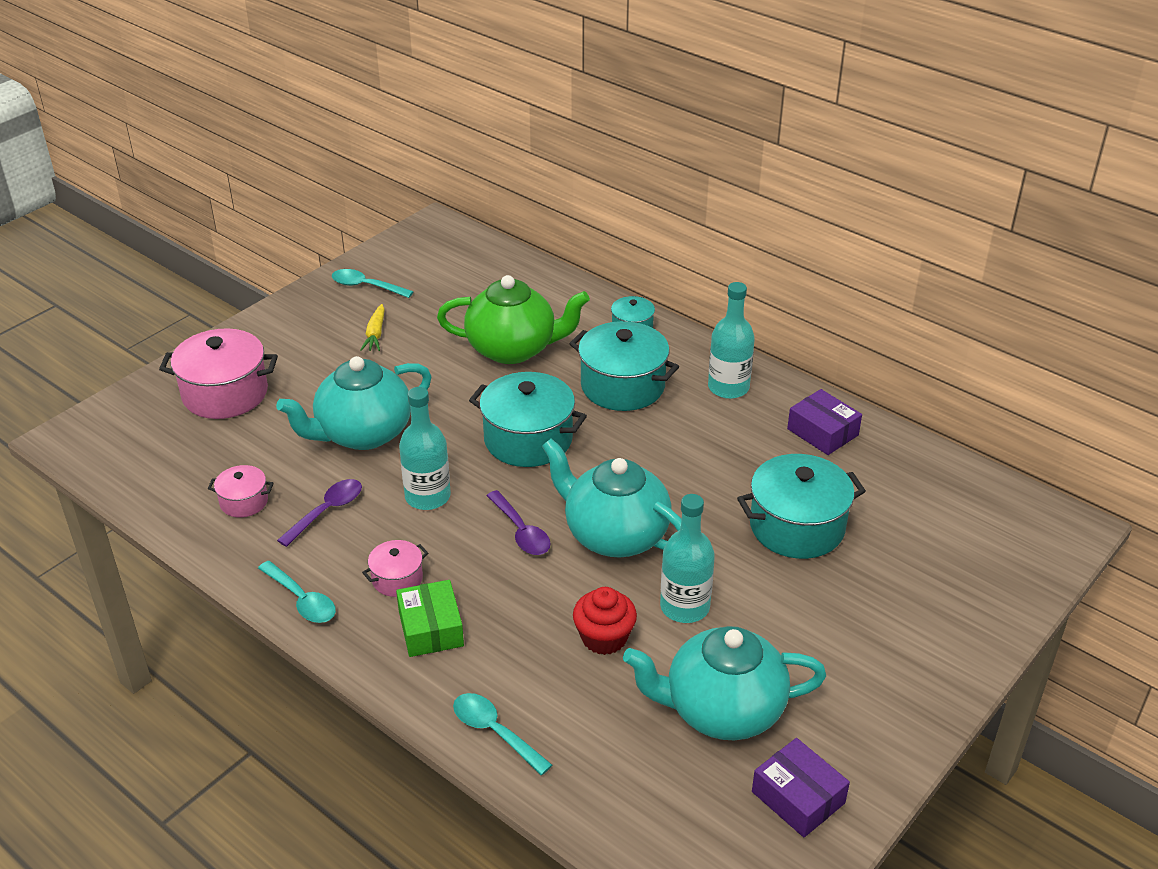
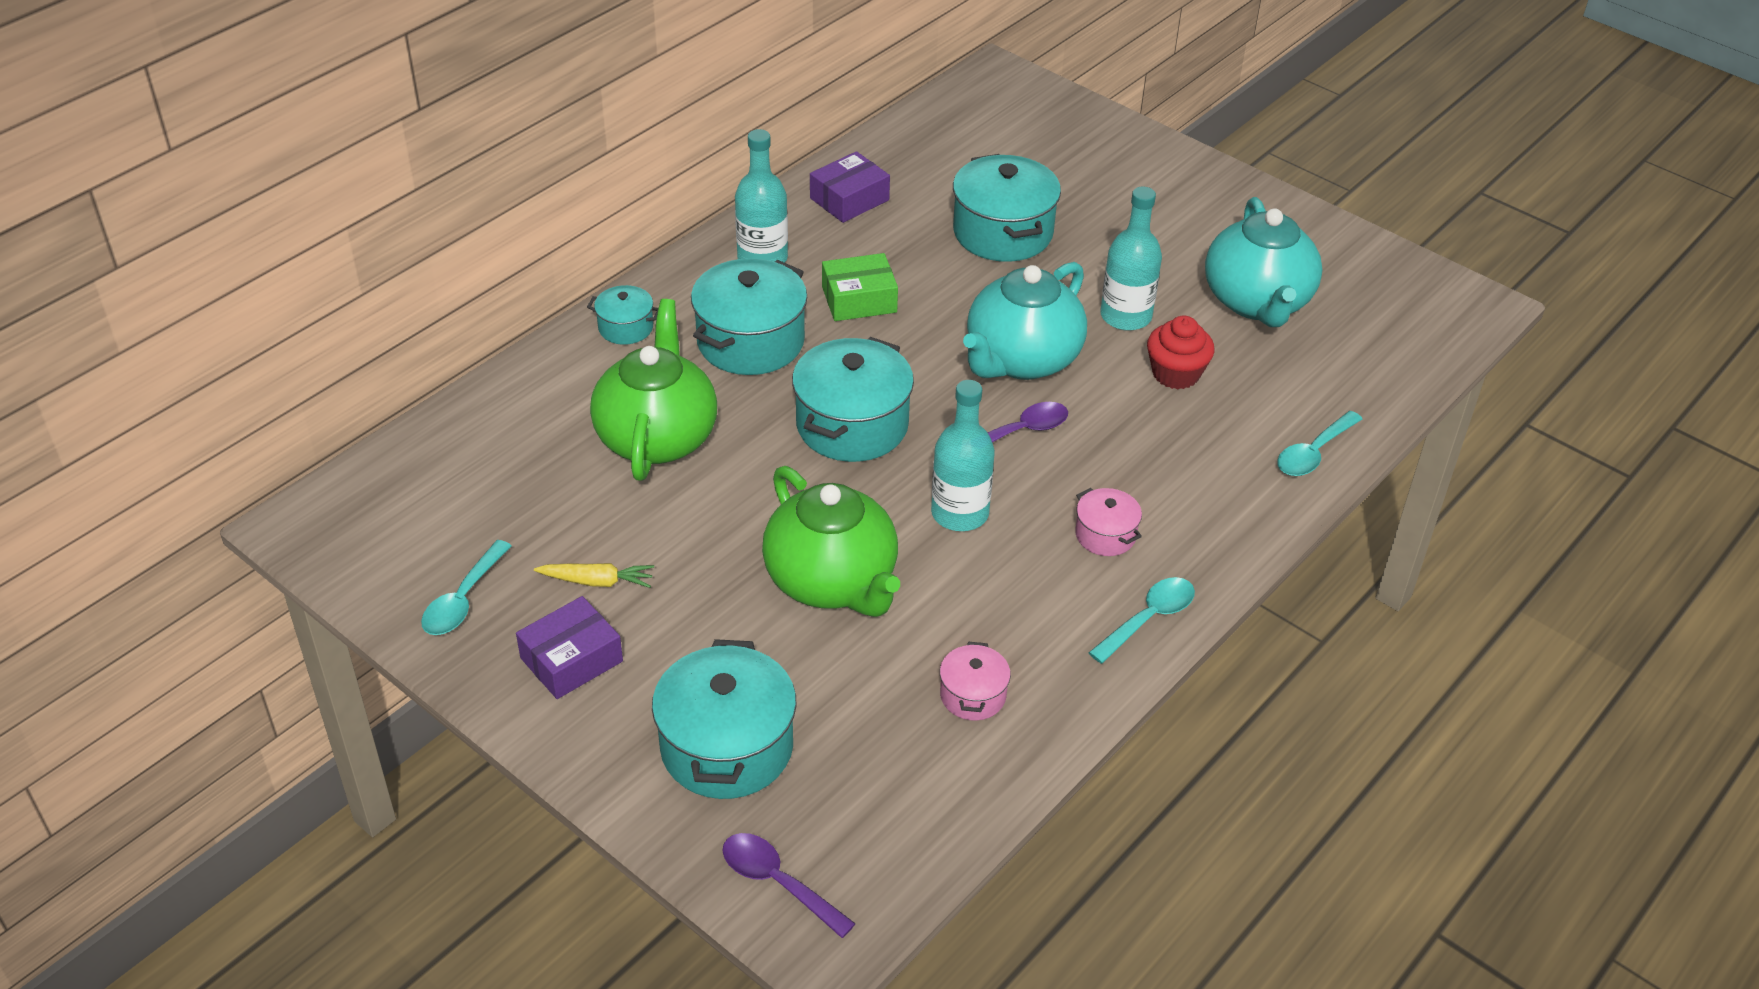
camera: 90 degrees left, 5 degrees up
pink pot [159,328,278,419] -> turquoise pot [652,639,796,799]
turquoise teapot [276,356,432,450] -> green teapot [762,466,900,617]
purple spoon [277,479,362,547] -> purple spoon moved to [723,833,856,938]
green box [396,580,464,657] -> green box moved to [822,253,898,321]
purple box [752,738,850,837] -> purple box moved to [516,596,623,699]

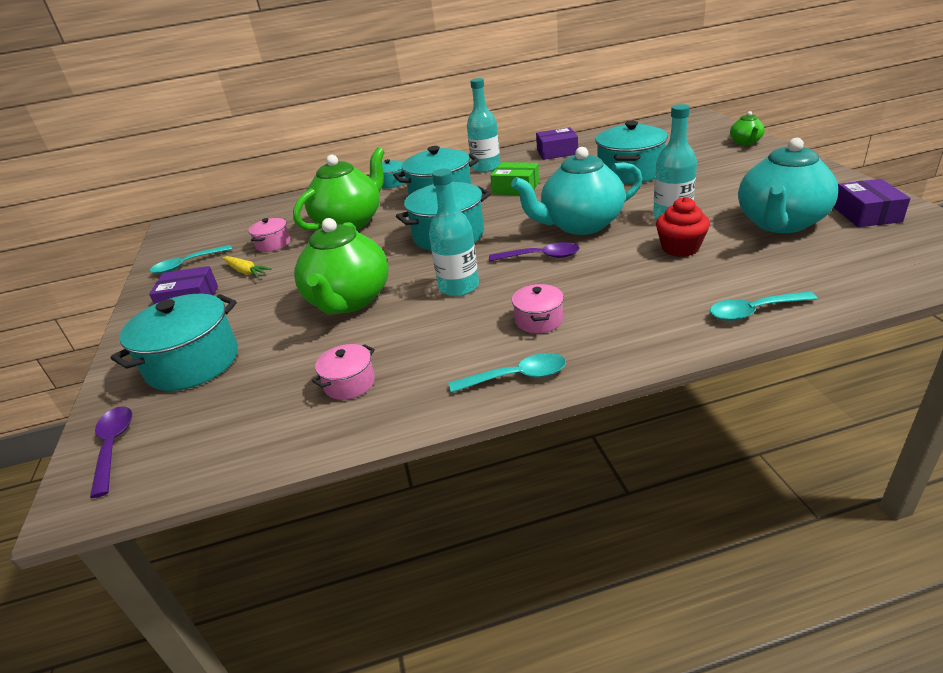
camera: 40 degrees right, 10 degrees down
none -> pink pot [248,218,291,252]
none -> green teapot [730,111,765,145]
none -> purple box [834,179,911,227]

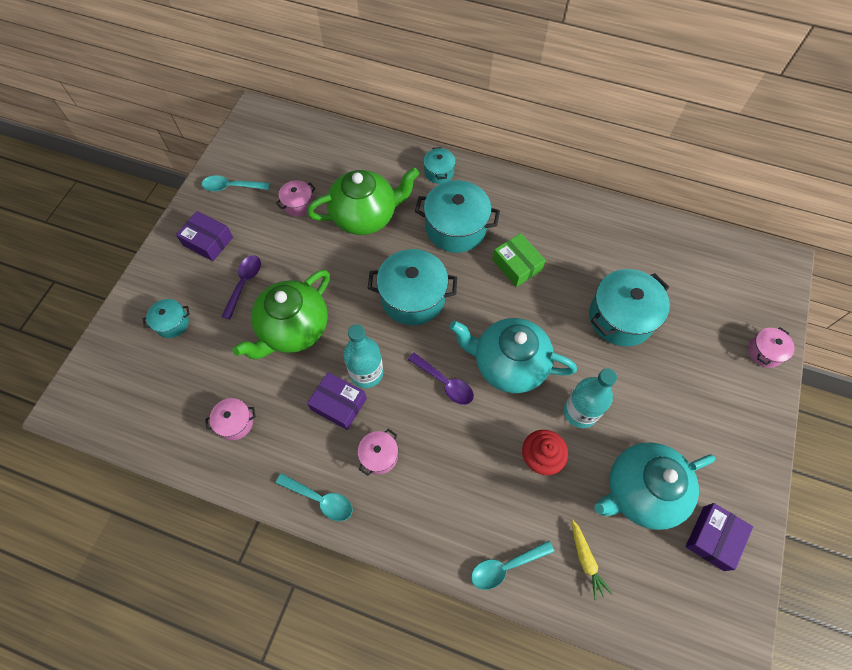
camera: 30 degrees right, 30 degrees up
purple spoon [90,406,132,498] -> purple spoon moved to [221,255,261,320]
turquoise pot [111,294,238,391] -> turquoise pot [143,299,190,338], size x0.51
yellow carrot [222,256,272,278] -> yellow carrot moved to [572,520,613,600]
turquoise bottle [467,78,500,172] -> none
purple box [536,127,578,160] -> purple box moved to [307,372,367,430]
turquoise spoon [710,291,817,321] -> turquoise spoon turned 45 degrees counterclockwise [471,541,554,590]
green teapot [730,111,765,145] -> pink pot [748,327,795,368]

